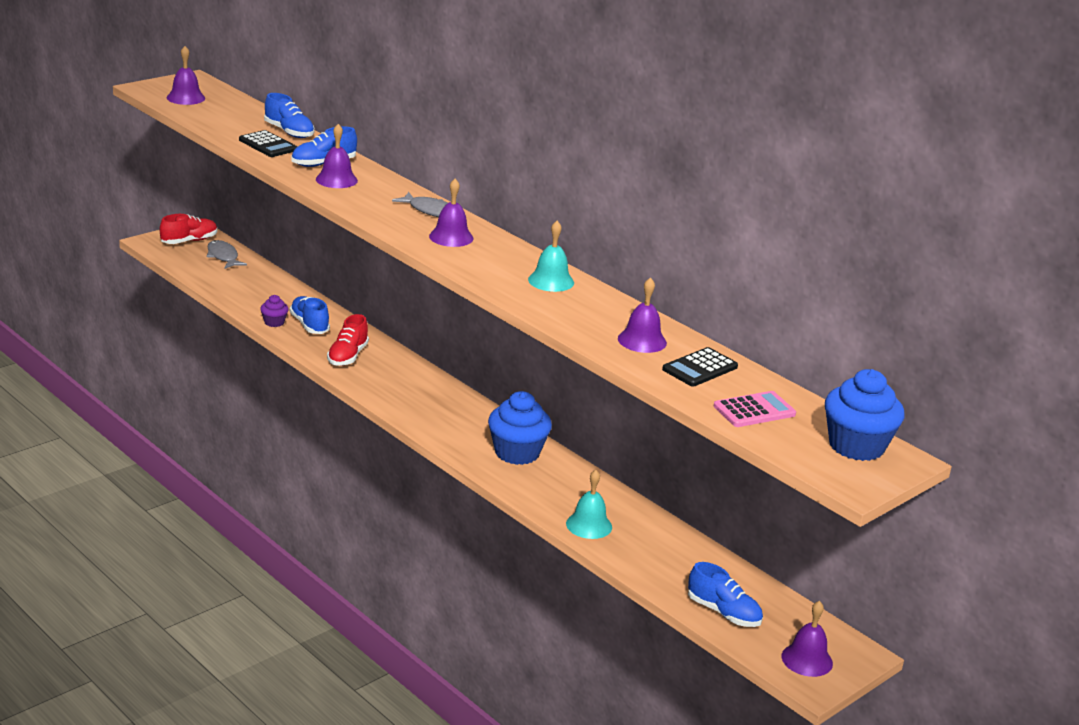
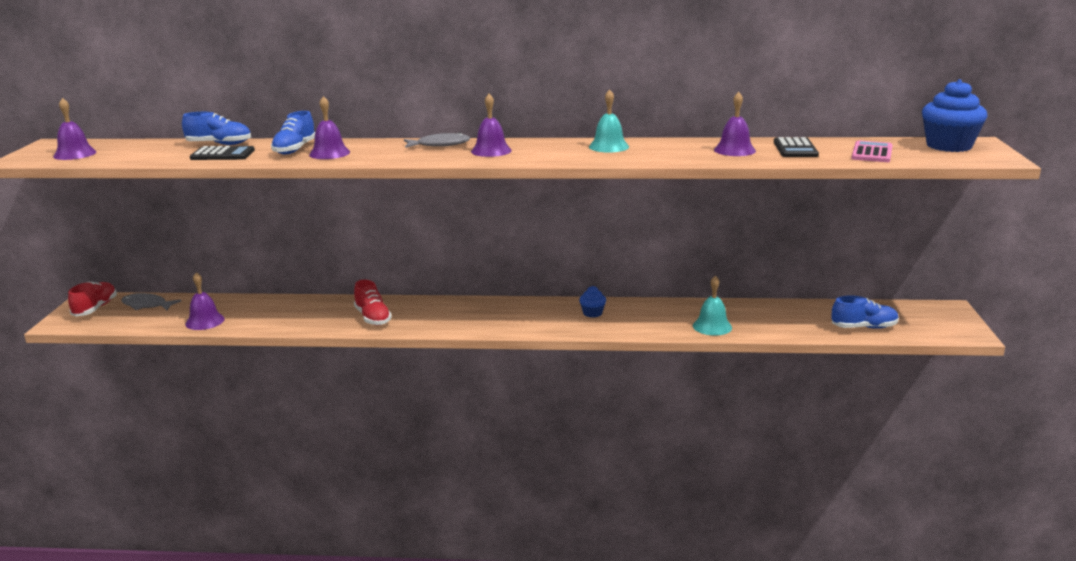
camera: 40 degrees left, 5 degrees down
purple cupcake [260,295,289,327] -> none
blue shoe [290,296,330,334] -> none
blue cupcake [488,391,552,465] -> blue cupcake [579,286,606,318], size x0.49
purple bell [782,601,833,677] -> purple bell moved to [185,272,225,330]

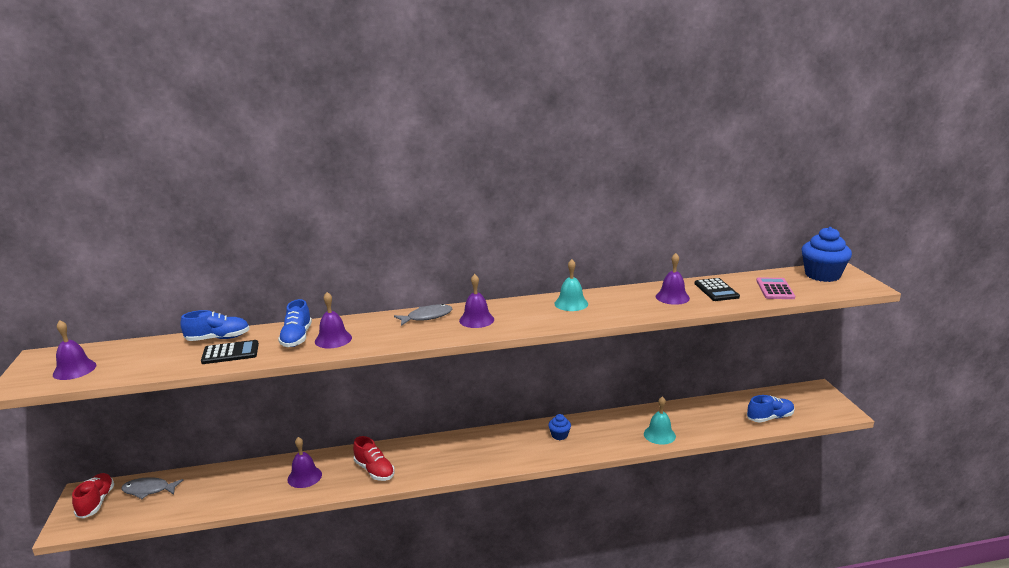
camera: 15 degrees left, 0 degrees up
purple bell [185,272,225,330] -> purple bell moved to [287,437,322,488]

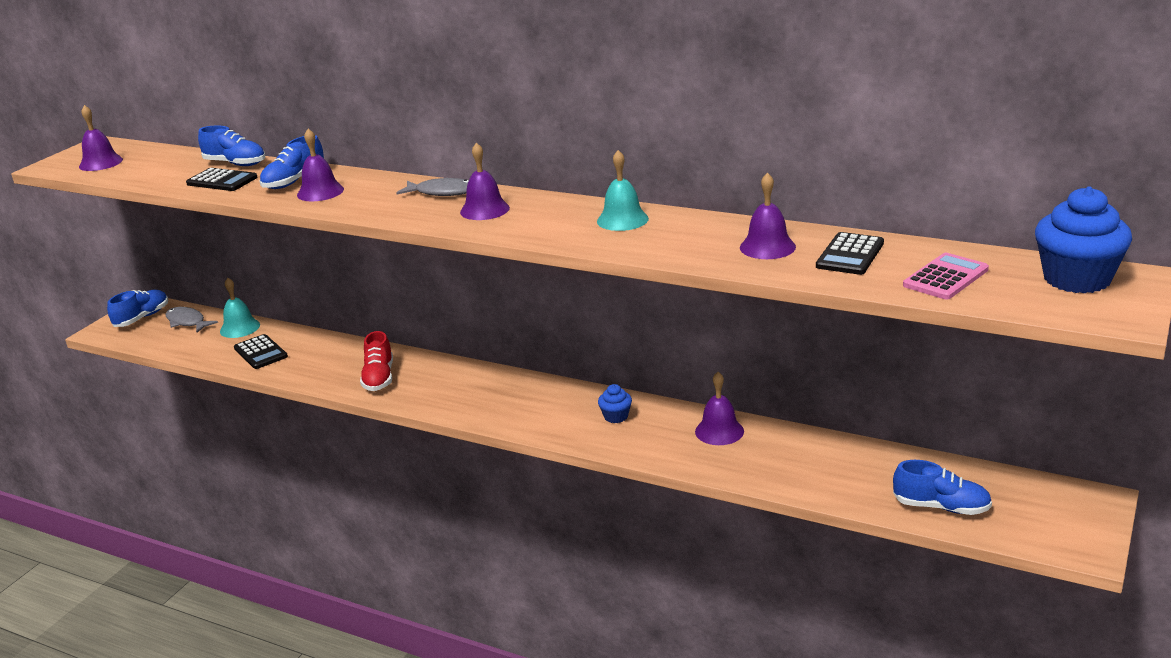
camera: 40 degrees right, 5 degrees up
red shoe [72,473,114,518] -> blue shoe [107,290,168,327]
purple bell [287,437,322,488] -> purple bell moved to [695,372,744,445]
turquoise bell [644,396,676,445] -> turquoise bell moved to [220,278,260,338]
none -> black calculator [234,334,288,369]

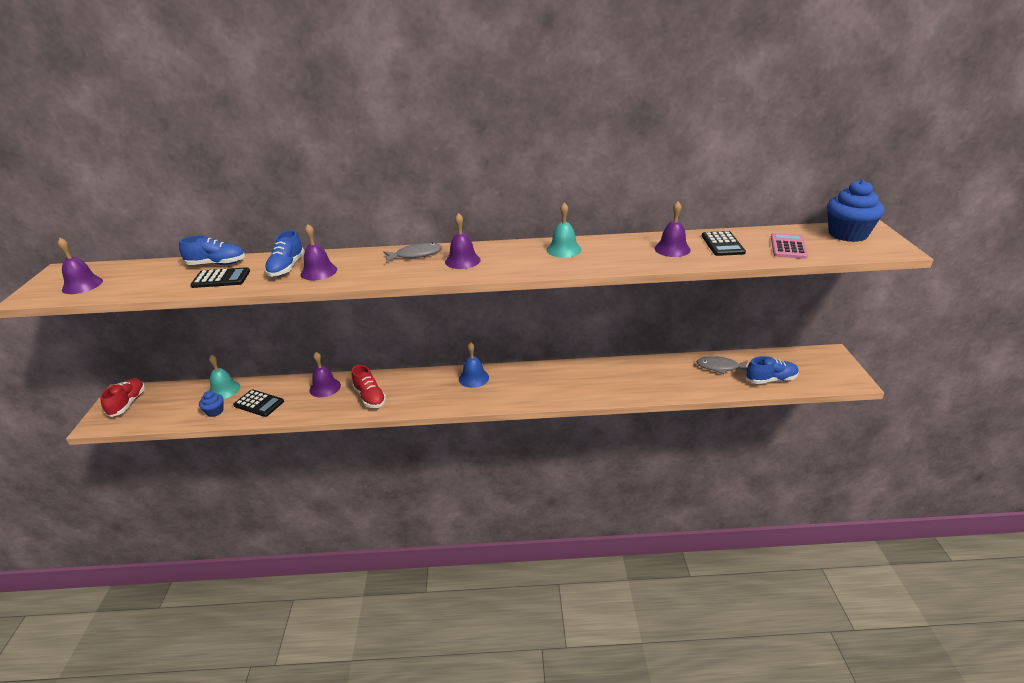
camera: 30 degrees left, 5 degrees up
blue shoe [107,290,168,327] -> red shoe [100,378,145,417]
grey fish [165,307,218,333] -> grey fish moved to [696,356,748,374]
blue cupcake [598,384,632,423] -> blue cupcake moved to [199,391,223,417]
purple bell [695,372,744,445] -> purple bell moved to [310,352,341,397]
none -> blue bell [459,342,489,388]

